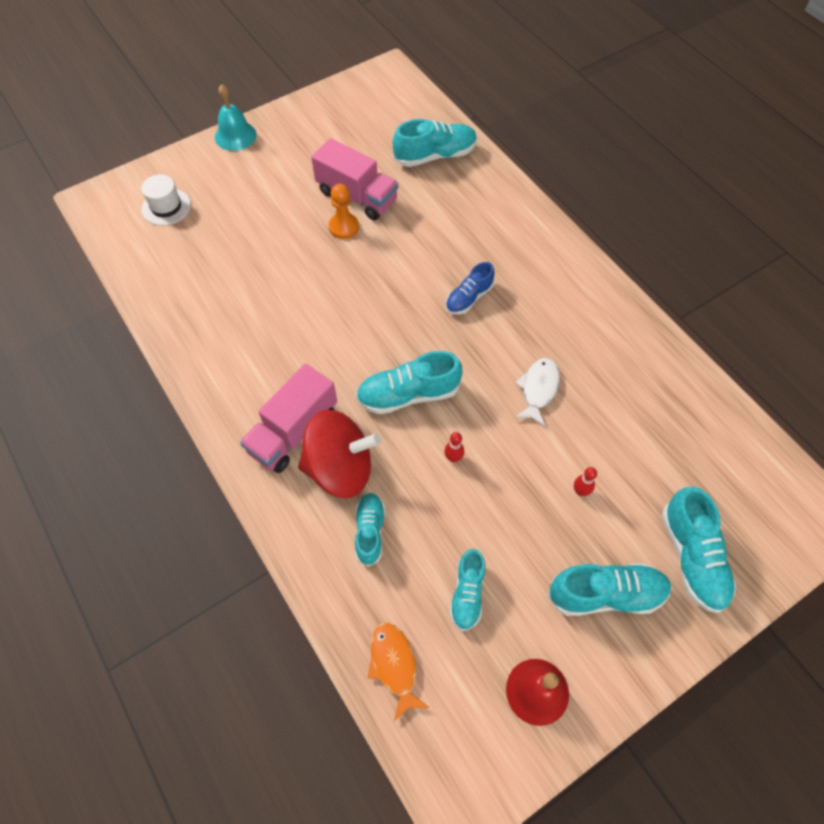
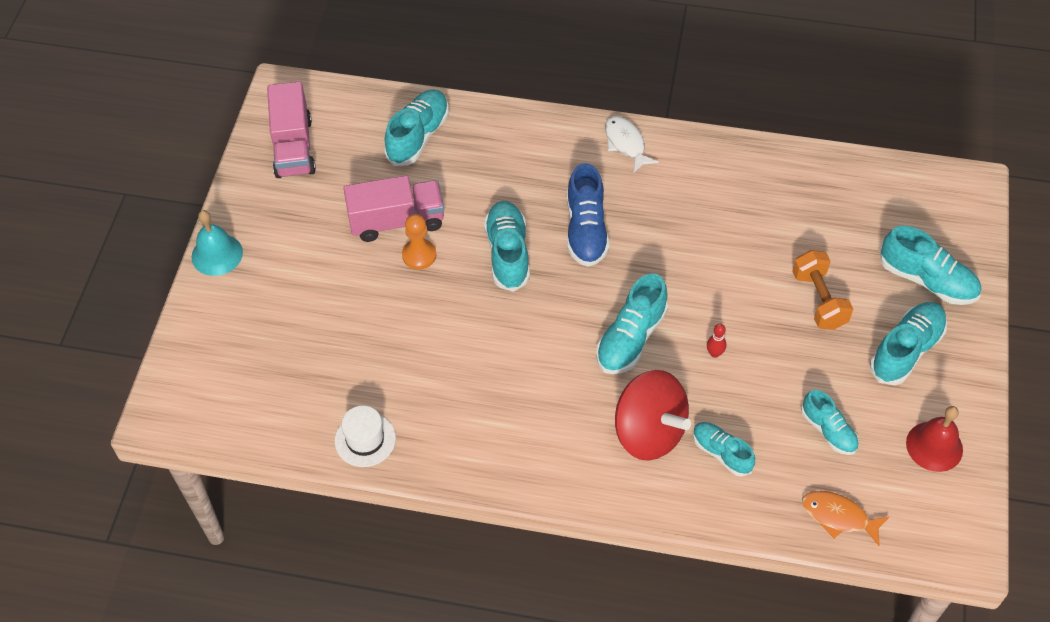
camera: 45 degrees left, 5 degrees down
white hat [141,174,191,226] -> white hat moved to [335,406,396,467]
pink truck [240,364,337,473] -> pink truck moved to [267,81,316,178]
red spinning top [298,410,381,498] -> red spinning top turned 90 degrees clockwise [615,370,691,461]
blue shoe [446,262,495,315] -> blue shoe [567,163,609,267], size x1.56
white fish [515,358,560,427] -> white fish moved to [605,116,659,173]
red bowling pin [574,467,597,496] -> orange dumbbell [792,250,853,330]
none -> turquoise shoe [484,201,530,292]

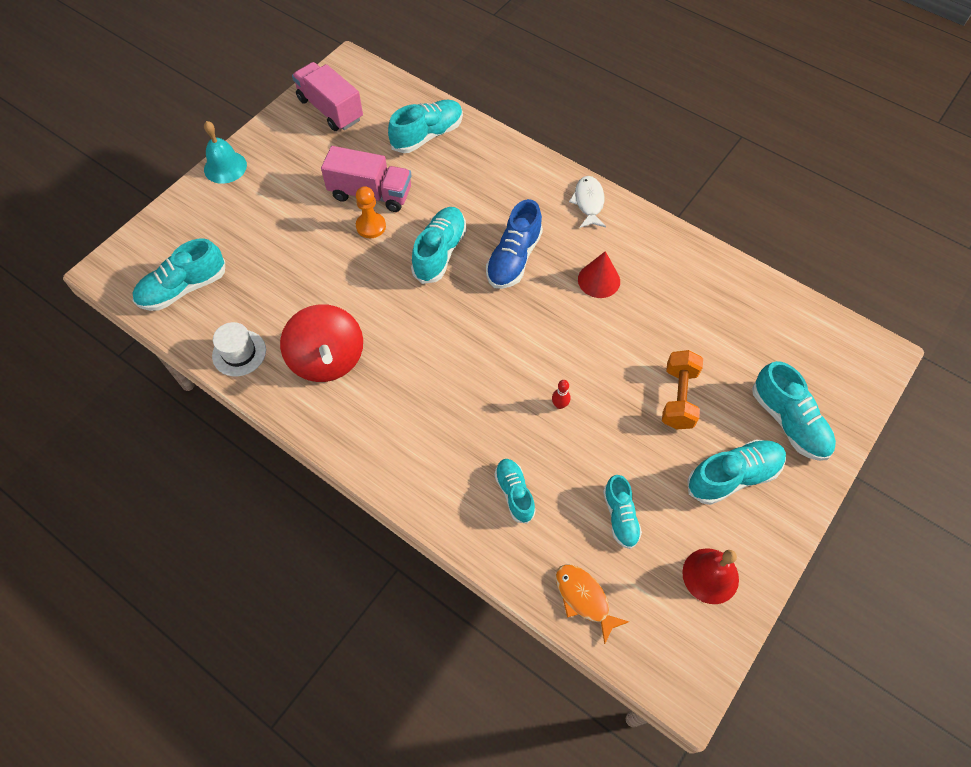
camera: 25 degrees right, 5 degrees up
pink truck [267,81,316,178] -> pink truck turned 120 degrees clockwise [292,62,363,131]
turquoise shoe [596,273,668,374] -> turquoise shoe moved to [132,239,225,311]
red spinning top [615,370,691,461] -> red spinning top moved to [280,304,363,382]
none -> red cone [578,251,620,298]

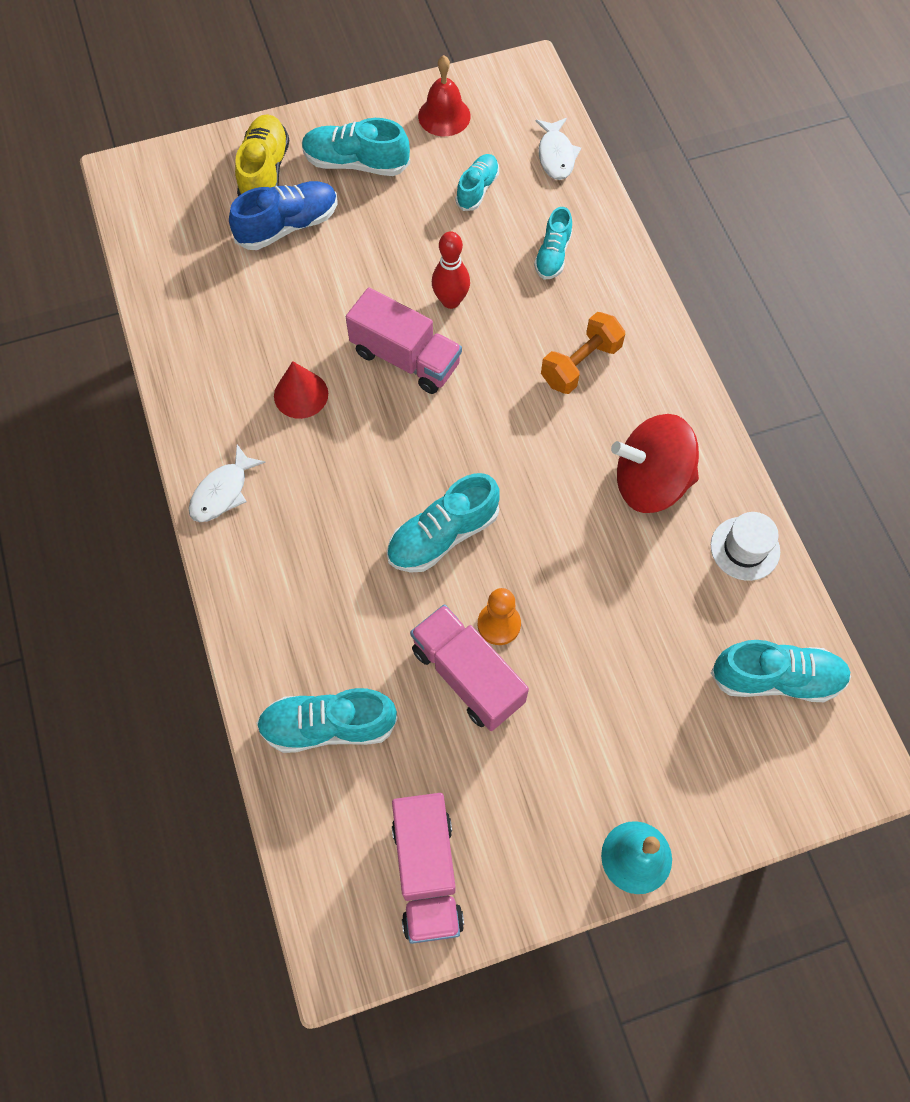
camera: 145 degrees left, 5 degrees up
red spinning top [280,304,363,382] -> red spinning top turned 105 degrees counterclockwise [611,414,699,513]
blue shoe [486,199,543,289] -> blue shoe moved to [229,181,338,250]
red bowling pin [552,380,570,409] -> red bowling pin [432,231,470,309], size x1.82
orange fish [556,564,629,645] -> white fish [536,118,581,180]
orange dumbbell [662,350,703,429] -> orange dumbbell moved to [541,312,625,394]
turquoise shoe [752,361,836,461] -> yellow shoe [235,114,289,196]
none -> pink truck [346,288,462,394]

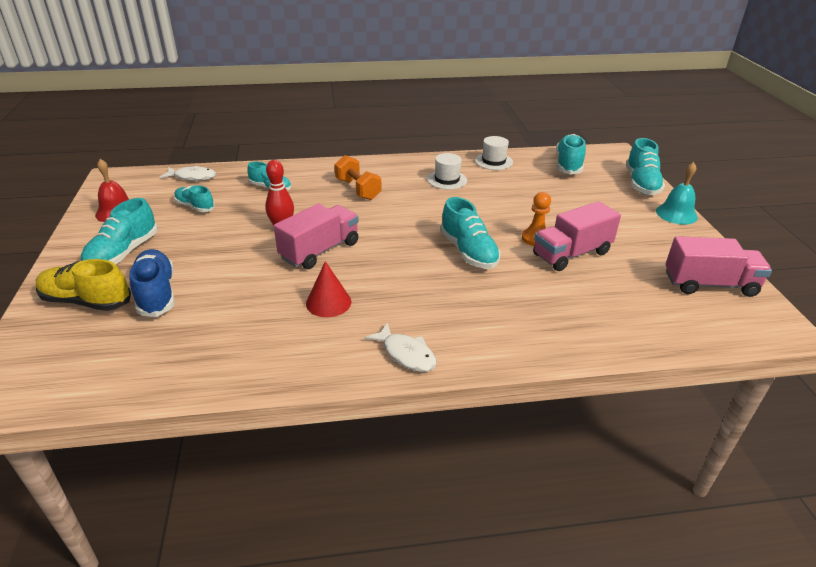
camera: 80 degrees left, 30 degrees down
turquoise shoe [256,688,398,753] -> turquoise shoe moved to [626,138,665,195]
red spinning top [611,414,699,513] -> white hat [427,153,467,190]

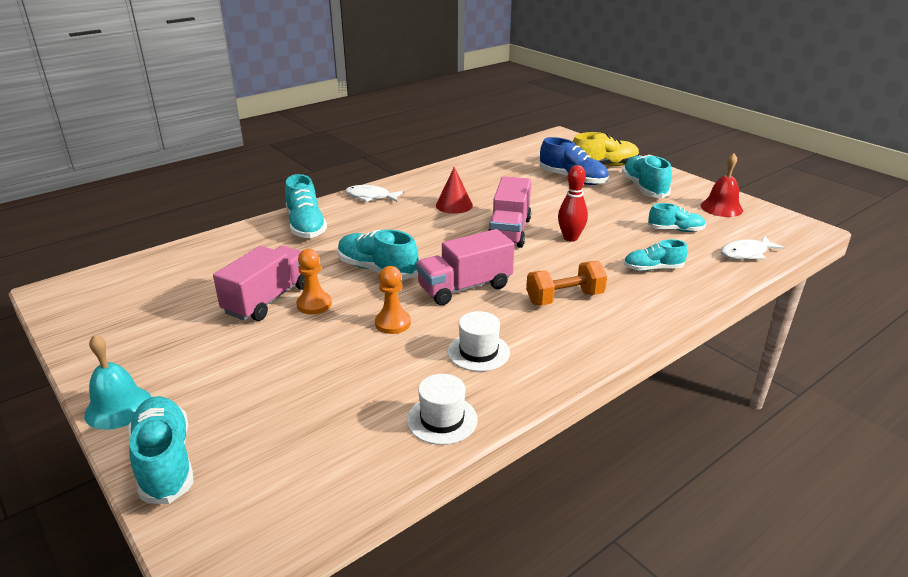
camera: 150 degrees right, 5 degrees down
orange dumbbell [334,155,382,200] -> orange dumbbell turned 45 degrees counterclockwise [526,261,607,305]
turquoise shoe [556,134,586,174] -> turquoise shoe moved to [285,174,327,238]
pink truck [666,236,772,297] -> pink truck moved to [416,229,515,305]
none -> orange pawn [375,266,411,334]

